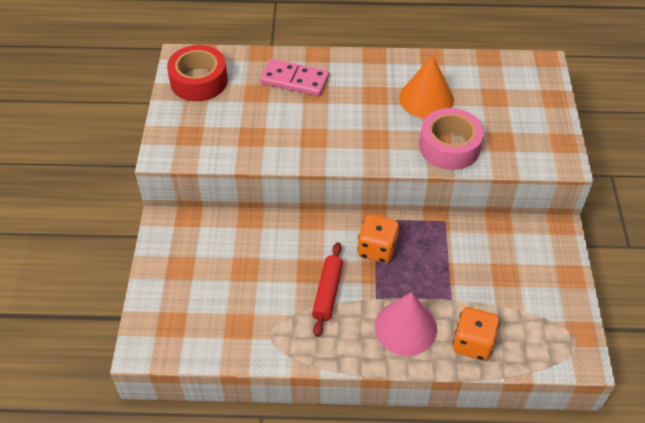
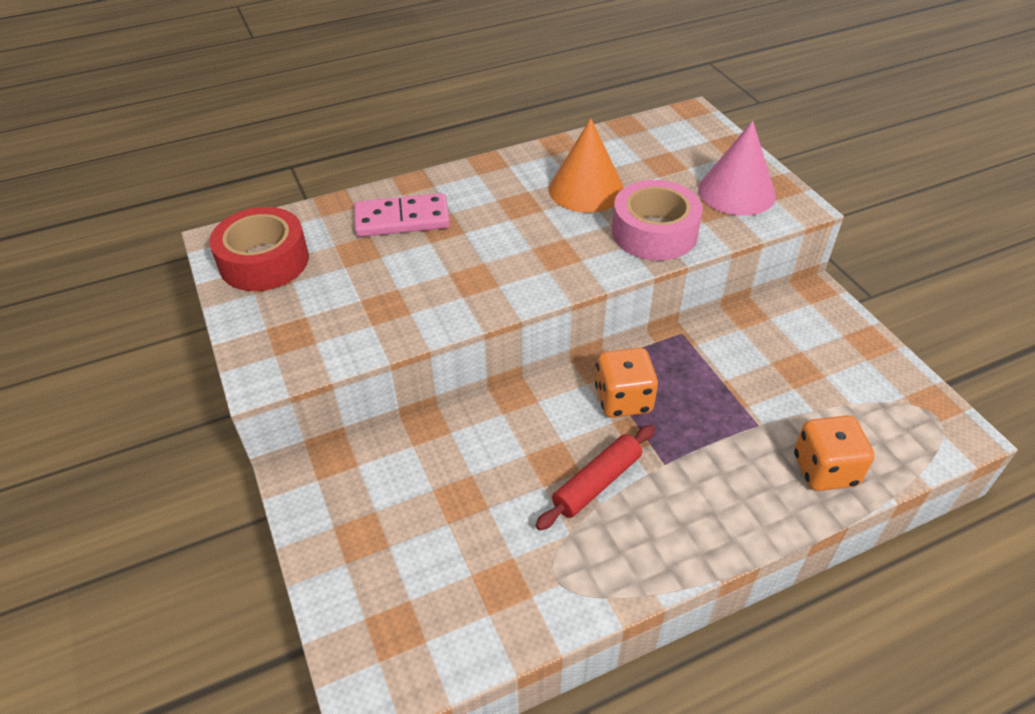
camera: 25 degrees left, 5 degrees down
red rolling pin [312,242,343,337] -> red rolling pin turned 60 degrees clockwise [535,425,655,530]
pink cone [375,292,437,356] -> pink cone moved to [698,121,776,216]

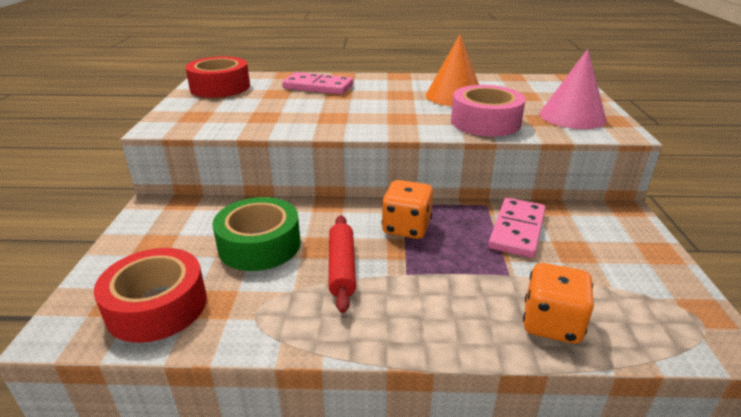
camera: 25 degrees right, 15 degrees down
red rolling pin [535,425,655,530] -> red rolling pin turned 75 degrees counterclockwise [328,215,356,313]
none -> red tape [94,248,207,343]
none -> green tape [212,197,301,271]
none -> pink domino [488,198,546,258]

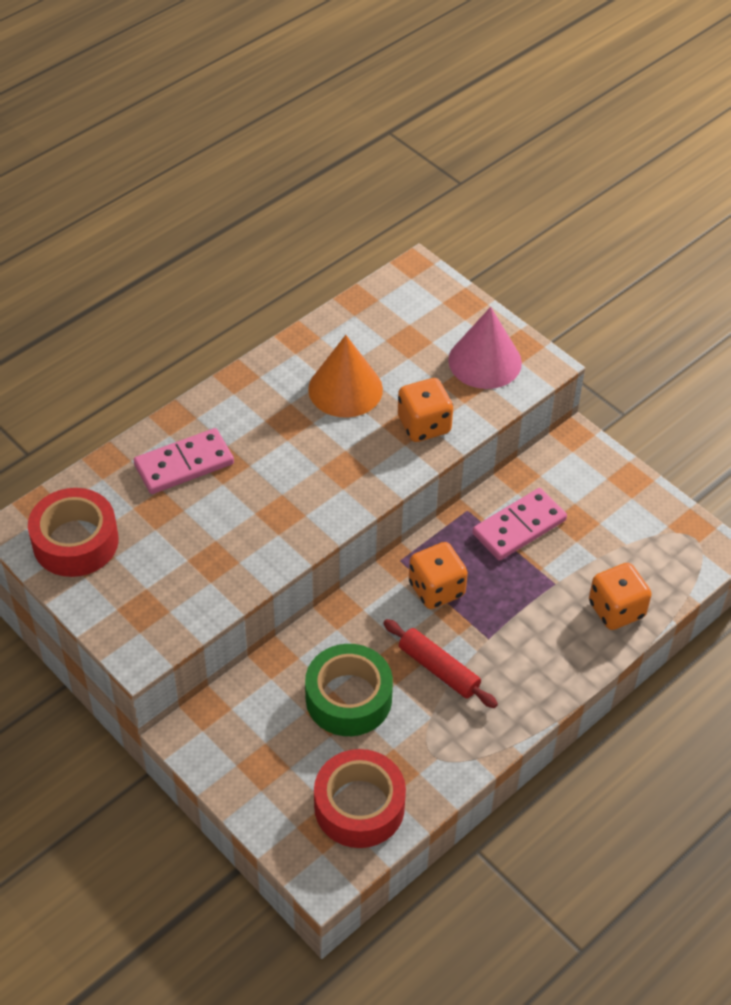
camera: 45 degrees left, 20 degrees up
pink tape [451,85,526,137] -> orange dice [398,378,453,442]
pink domino [488,198,546,258] -> pink domino turned 75 degrees clockwise [472,488,567,561]

